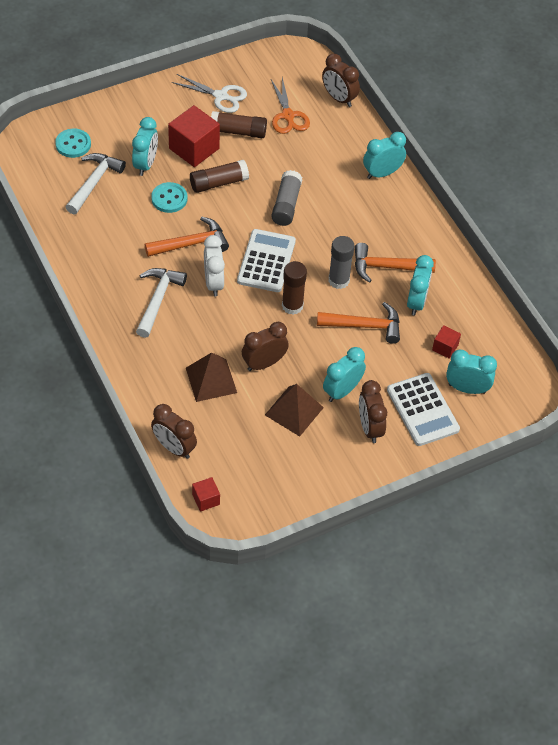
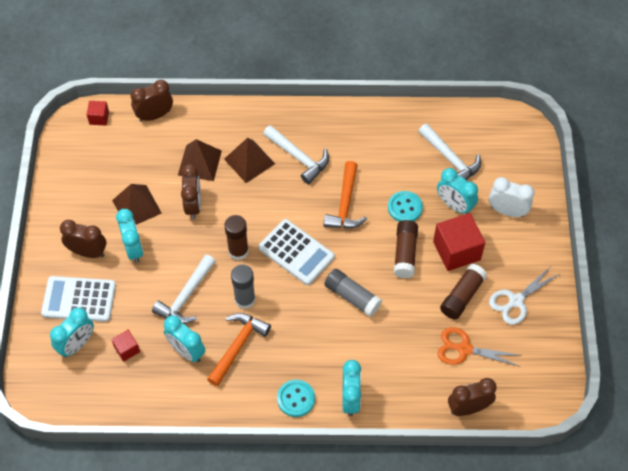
camera: 120 degrees right, 5 degrees up
turquoise button [55,129,91,158] -> turquoise button moved to [277,380,315,417]
white clock [204,235,225,297] -> white clock moved to [489,177,535,217]
orange hammer [317,302,400,344] -> white hammer [152,254,216,324]
none -> brown pyramid [224,138,275,183]

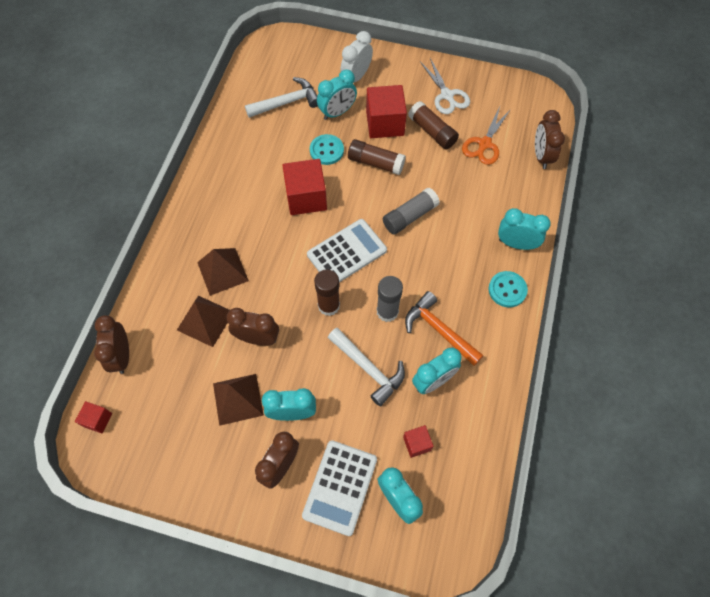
camera: 75 degrees left, 5 degrees up
white hammer [263,125,329,184] -> none
orange hammer [324,161,367,228] -> red cube [282,159,327,215]

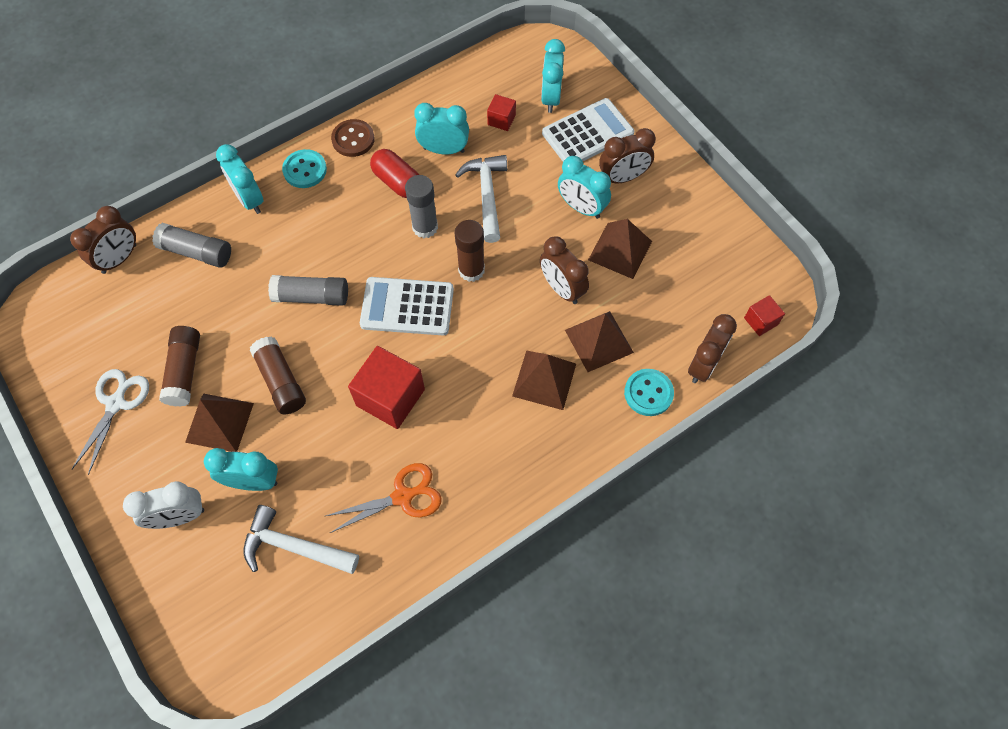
camera: 140 degrees left, 0 degrees up
turquoise button [310,134,344,165] -> turquoise button moved to [624,369,674,416]
red cube [366,85,407,138] -> brown pyramid [185,394,254,452]
orange hammer [405,291,483,366] -> red capsule [370,149,419,198]
orange scissors [462,107,511,165] -> orange scissors moved to [326,463,442,533]
none -> grey glue stick [152,223,231,268]
none -> brown button [331,119,375,157]

